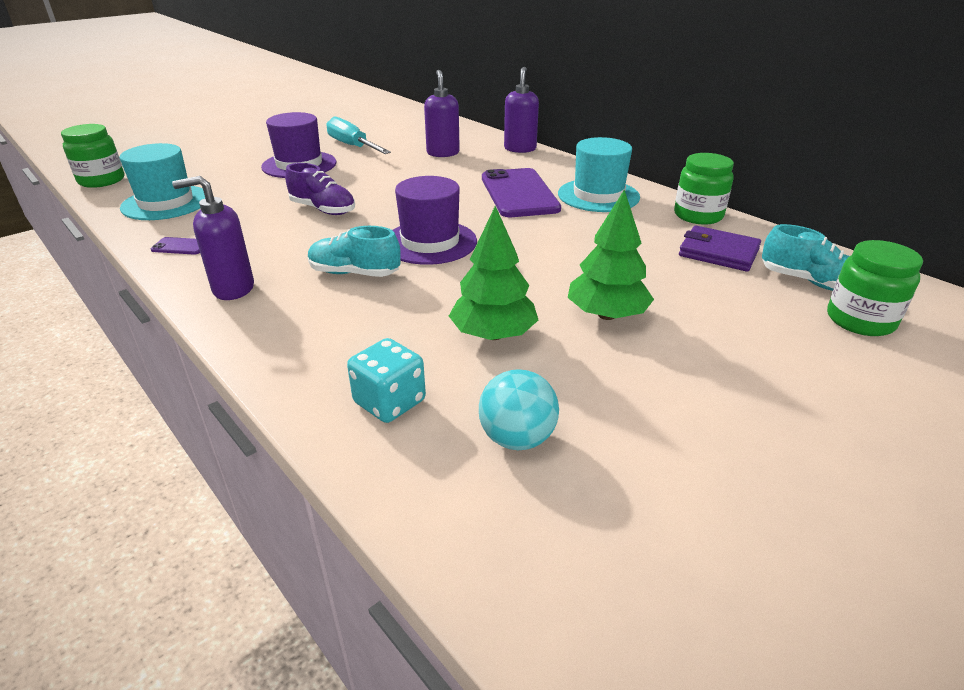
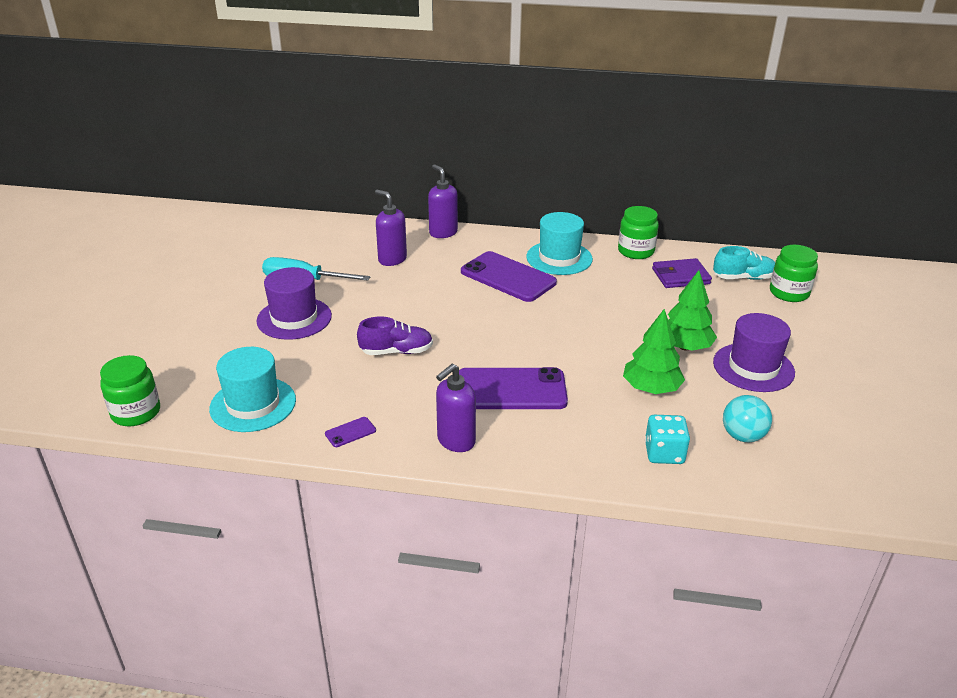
camera: 40 degrees left, 0 degrees up
turquoise shoe [308,226,401,277] -> purple phone [459,367,568,409]
purple hat [393,176,477,265] -> purple hat moved to [713,313,795,392]

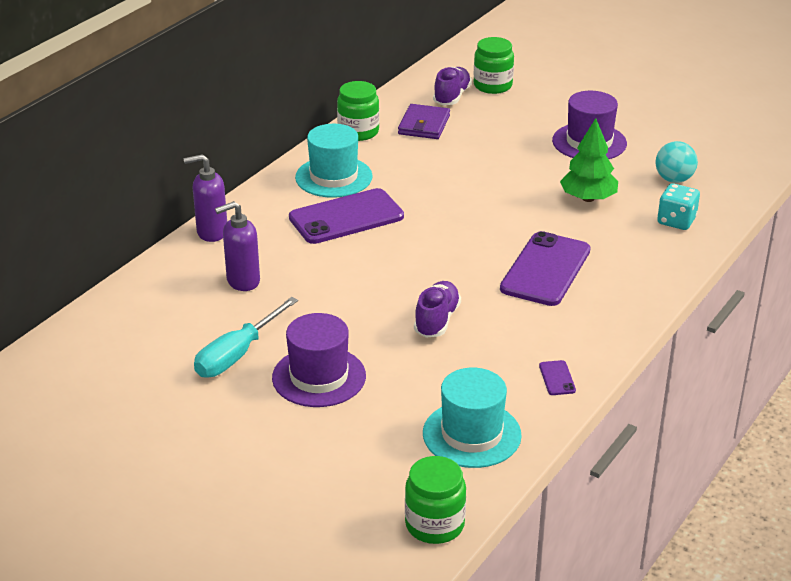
camera: 65 degrees left, 0 degrees up
purple soap dispenser [436,364,476,452] -> none
green tree [668,270,717,351] -> none
turquoise shoe [713,246,775,280] -> purple shoe [433,67,472,105]

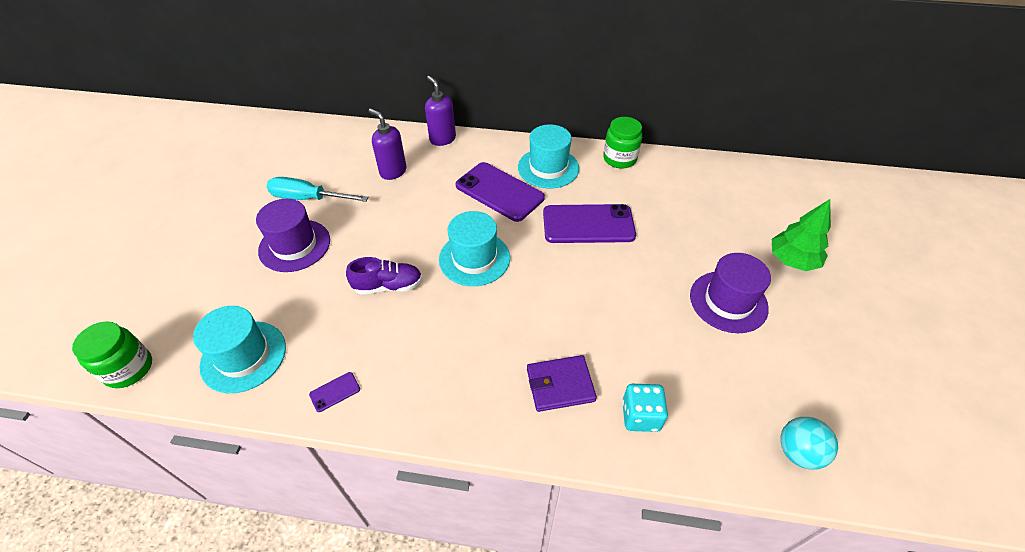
camera: 65 degrees right, 15 degrees up
purple wallet [398,104,450,139] -> purple wallet moved to [527,355,597,412]
purple shoe [433,67,472,105] -> none
green jar [474,37,514,94] -> none
purple phone [500,231,591,306] -> purple phone moved to [543,204,636,243]
green tree [560,118,618,202] -> green tree moved to [772,199,831,271]
turquoise ball [656,141,698,183] -> turquoise ball moved to [780,417,838,470]
none -> turquoise hat [439,211,510,286]

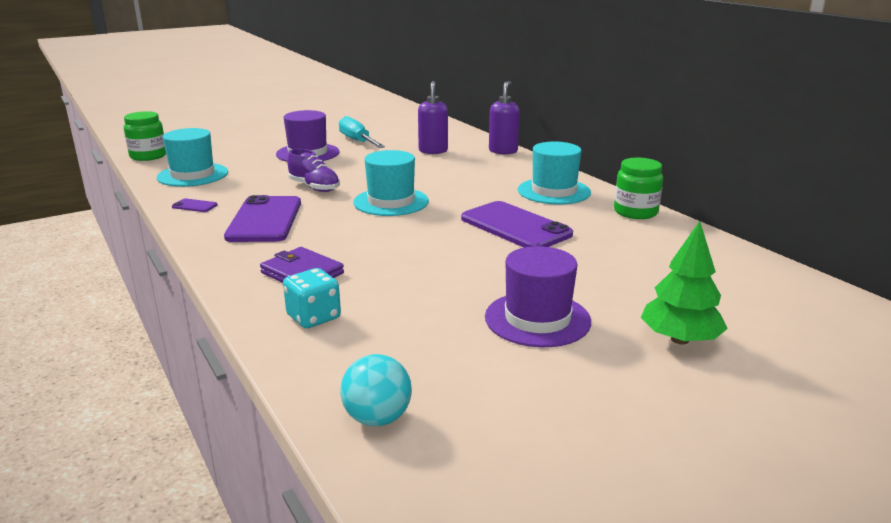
camera: 50 degrees right, 25 degrees down
purple phone [455,162,545,222] -> purple phone moved to [224,195,301,242]

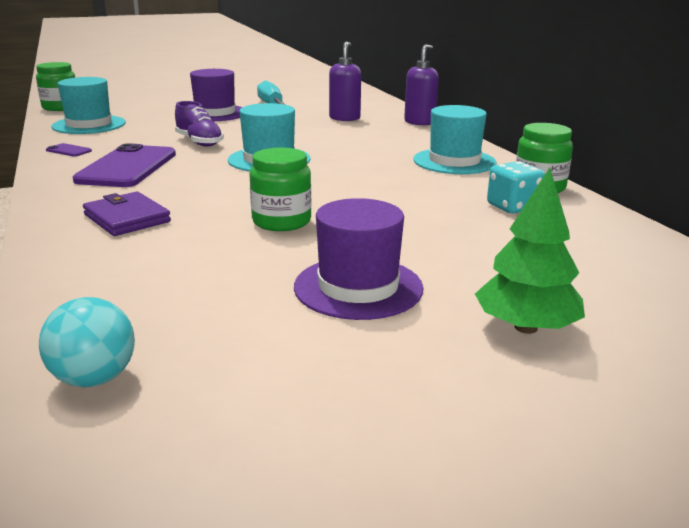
camera: 10 degrees right, 0 degrees up
turquoise dice [283,268,341,328] -> turquoise dice moved to [487,161,545,213]
purple phone [461,201,573,247] -> none
none -> green jar [249,148,311,231]

